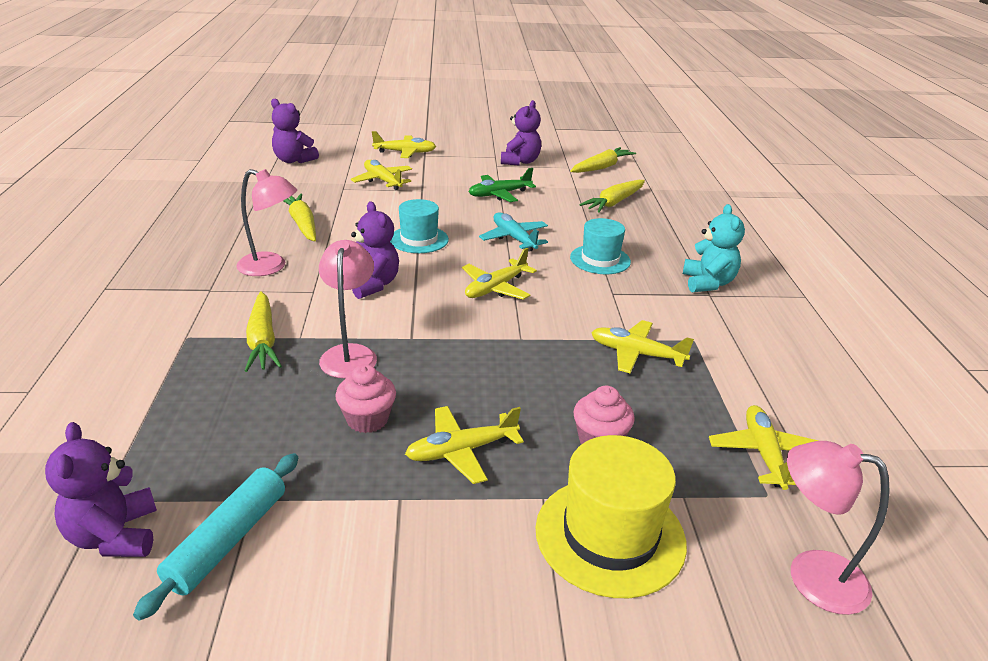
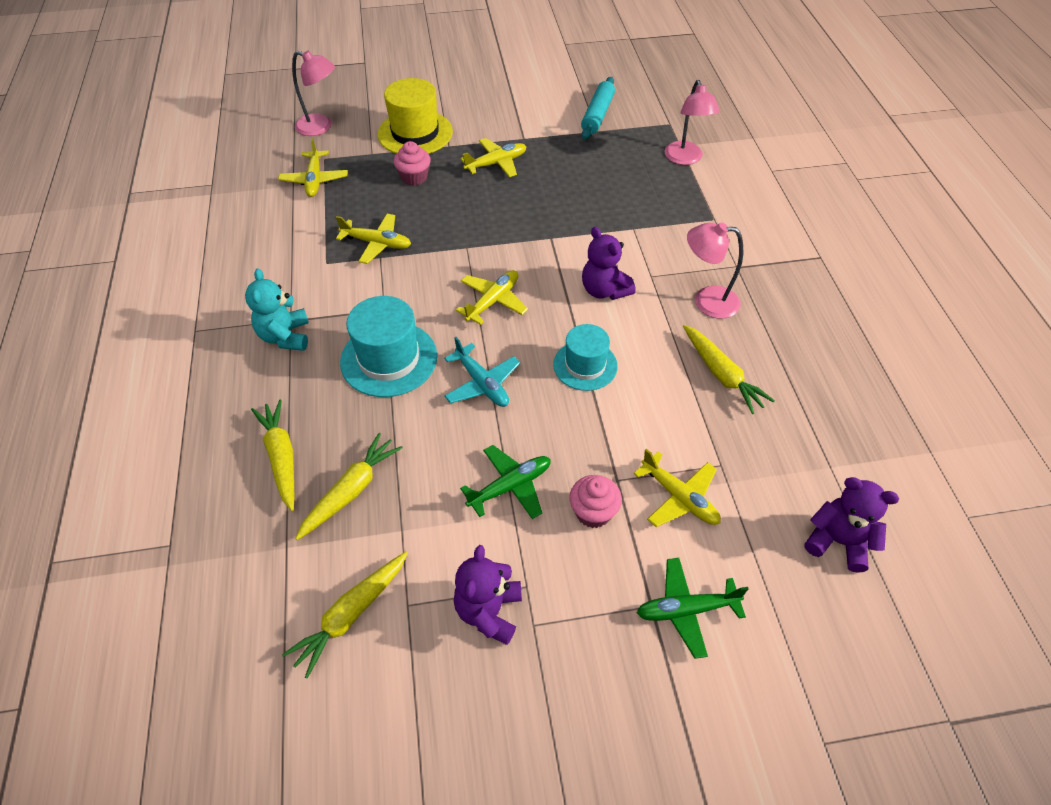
camera: 175 degrees right, 20 degrees up
purple teddy bear [45,422,157,557] -> none
yellow carrot [245,291,282,372] -> yellow carrot moved to [251,400,294,511]
pink lamp [319,240,377,378] -> pink lamp moved to [664,80,720,165]
pink cupcake [335,365,396,433] -> pink cupcake moved to [569,475,622,528]
yellow plane [372,131,436,158] -> green plane [637,558,748,659]
turquoise hat [570,218,631,274] -> turquoise hat [340,296,437,397], size x1.51

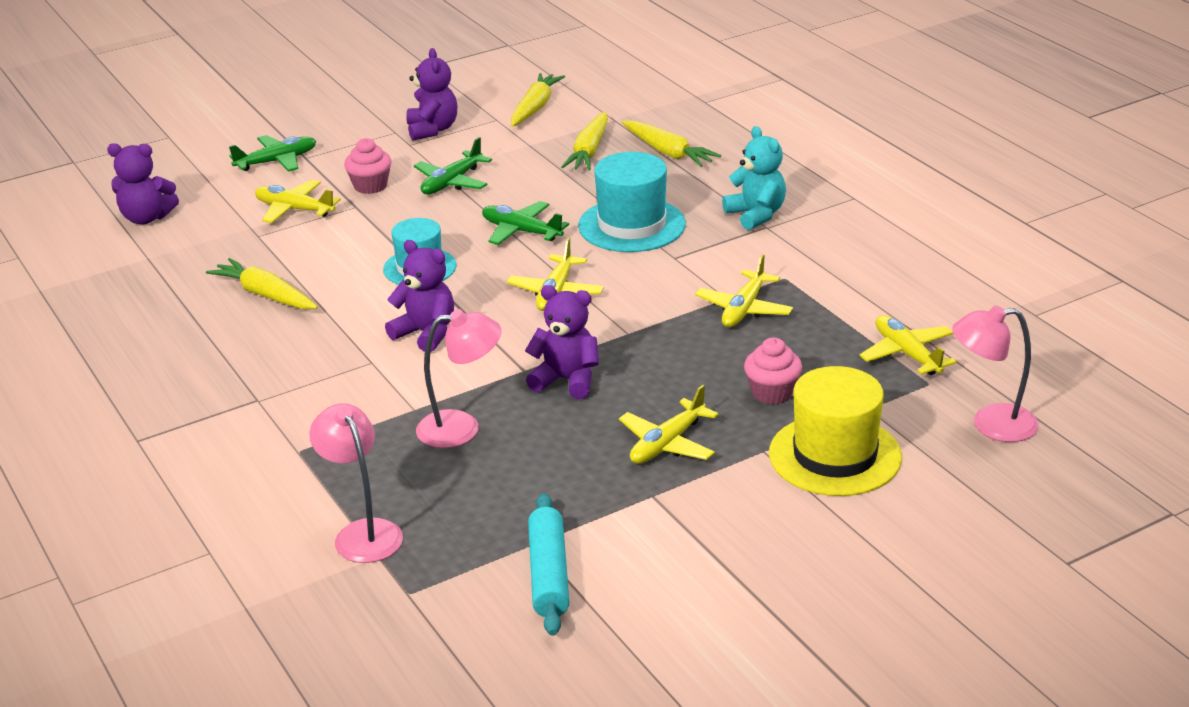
camera: 160 degrees right, 20 degrees down
yellow plane [336,214,411,264] -> yellow plane turned 60 degrees counterclockwise [695,254,793,327]
turquoise plane [444,337,520,407] -> green plane [482,201,569,245]
pink lamp [687,222,743,319] -> pink lamp moved to [416,309,501,448]
none -> purple teddy bear [525,285,599,399]

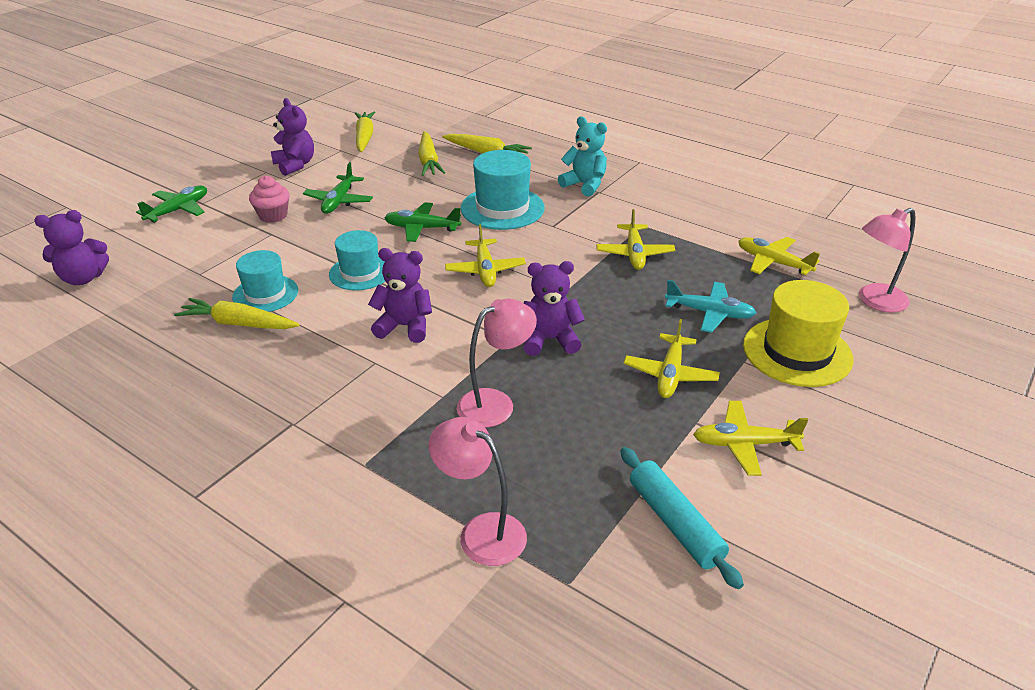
camera: 25 degrees left, 5 degrees up
yellow plane [255,180,341,223] -> yellow plane moved to [693,401,808,476]
pink cupcake [744,338,802,404] -> turquoise plane [665,280,756,333]
none -> turquoise hat [232,250,298,312]

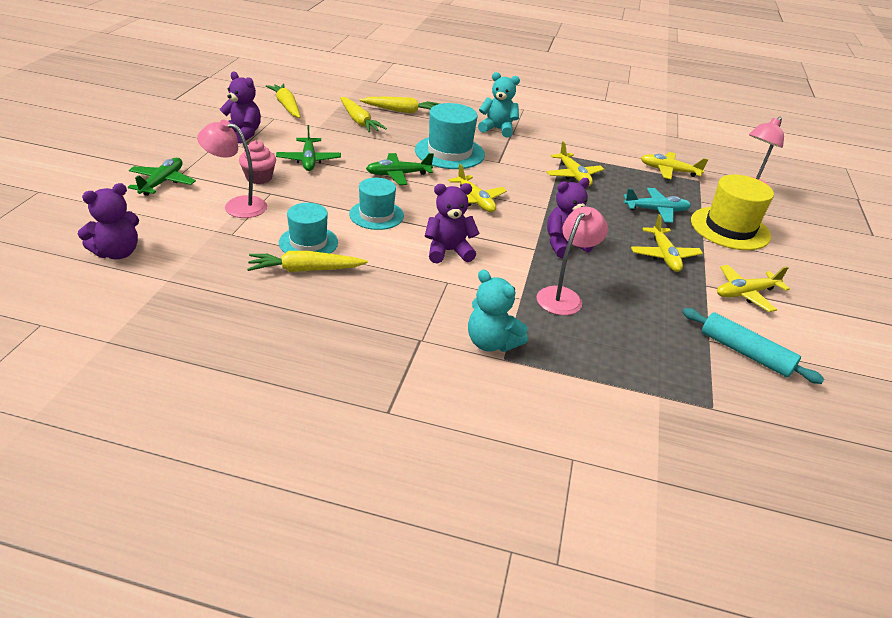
camera: 25 degrees left, 0 degrees up
pink lamp [429,417,527,566] -> pink lamp moved to [197,120,267,218]
none -> turquoise teddy bear [468,270,528,352]

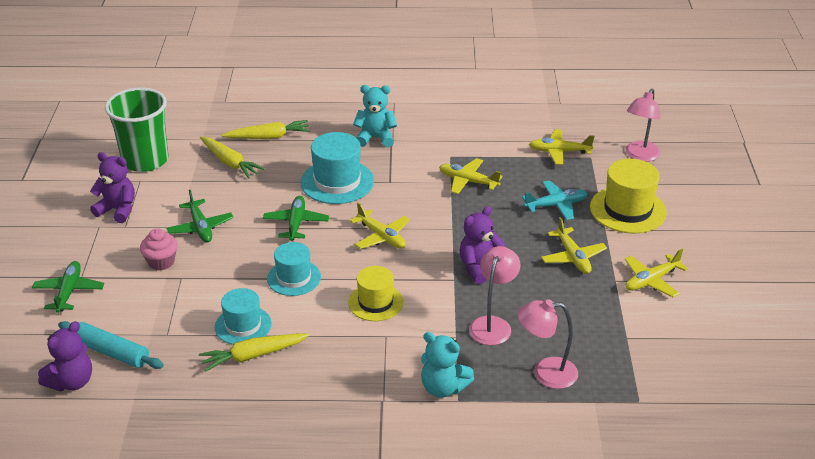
camera: 10 degrees left, 0 degrees up
pink lamp [197,120,267,218] -> pink lamp moved to [518,299,578,389]
yellow carrot [266,83,300,118] -> green cup [105,87,169,172]
green plane [366,153,434,185] -> green plane turned 120 degrees clockwise [263,196,329,241]
purple teddy bear [425,183,480,263] -> yellow hat [348,266,403,321]
yellow plane [547,142,604,186] -> yellow plane turned 150 degrees clockwise [439,158,502,194]
turquoise rolling pin [682,308,824,384] -> turquoise rolling pin moved to [58,321,164,369]

